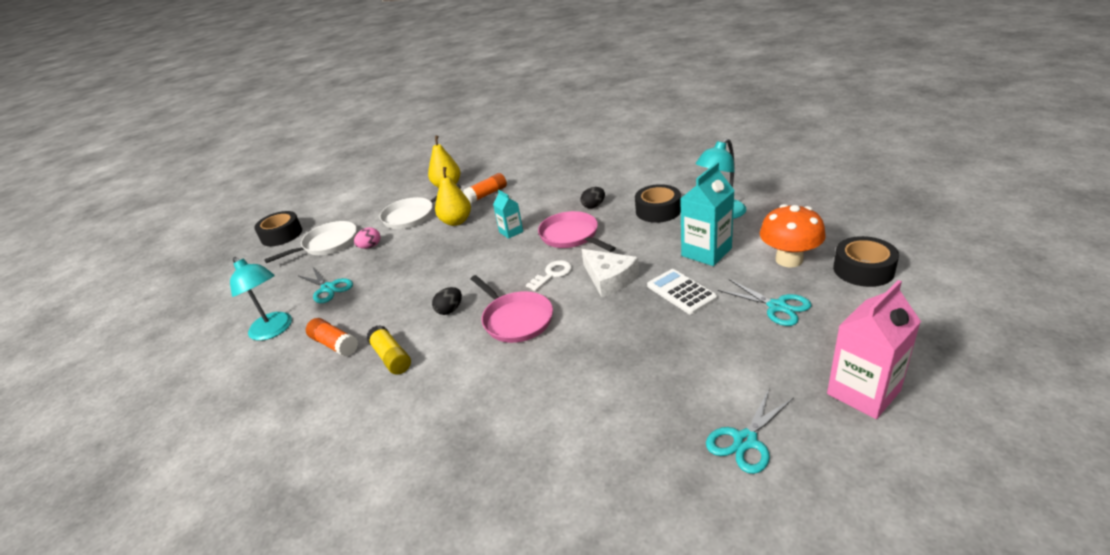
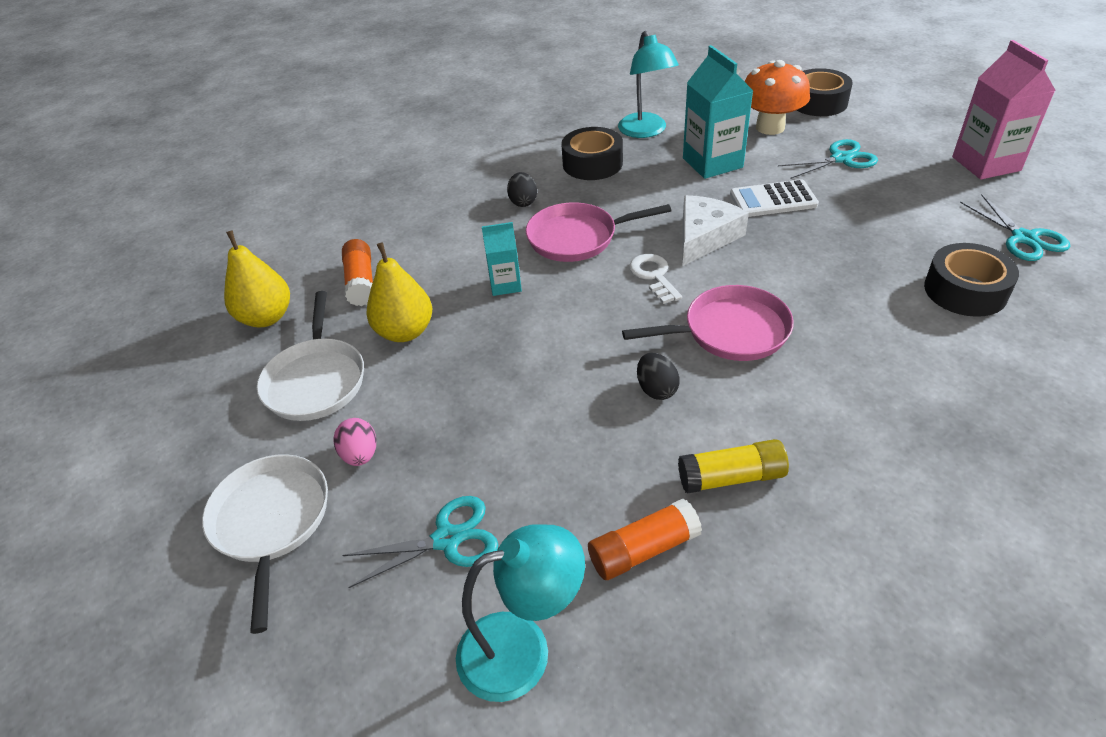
camera: 65 degrees left, 10 degrees up
black tape [254,211,302,246] -> black tape moved to [924,243,1019,317]
white cheese [582,249,639,297] -> white cheese turned 45 degrees counterclockwise [682,195,749,266]

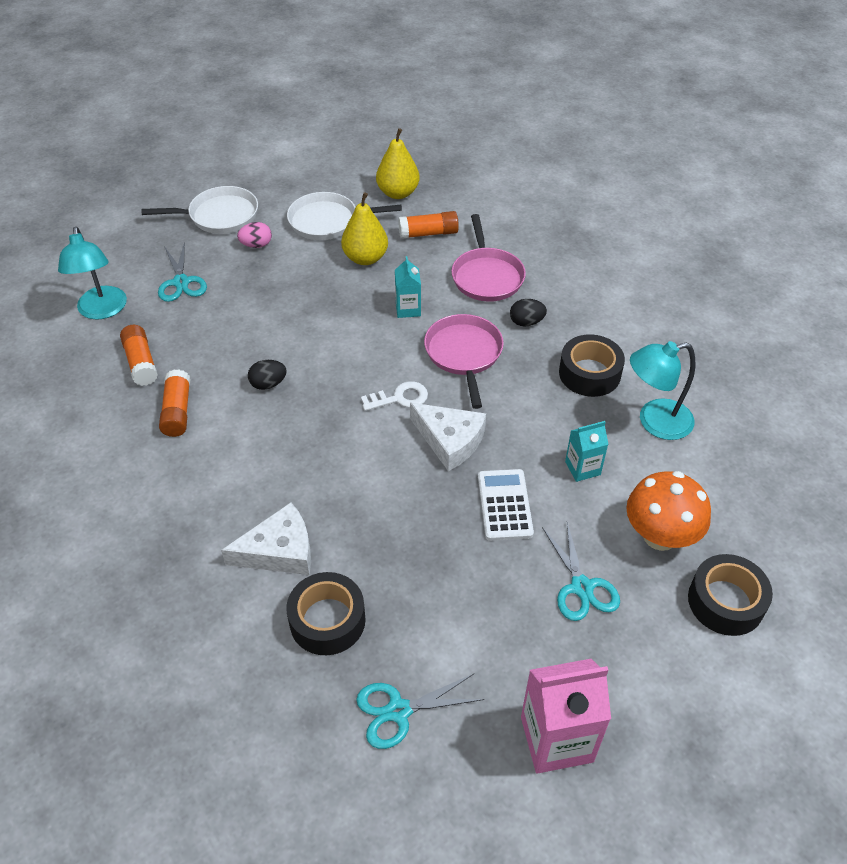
camera: 90 degrees right, 5 degrees up
pink pan [622,285,794,361] -> pink pan moved to [451,214,526,302]
yellow glue stick [678,439,789,494] -> orange glue stick [159,369,190,437]
turquoise carton [683,45,753,179] -> turquoise carton [565,421,609,482], size x0.56
none -> white cheese [221,502,311,575]

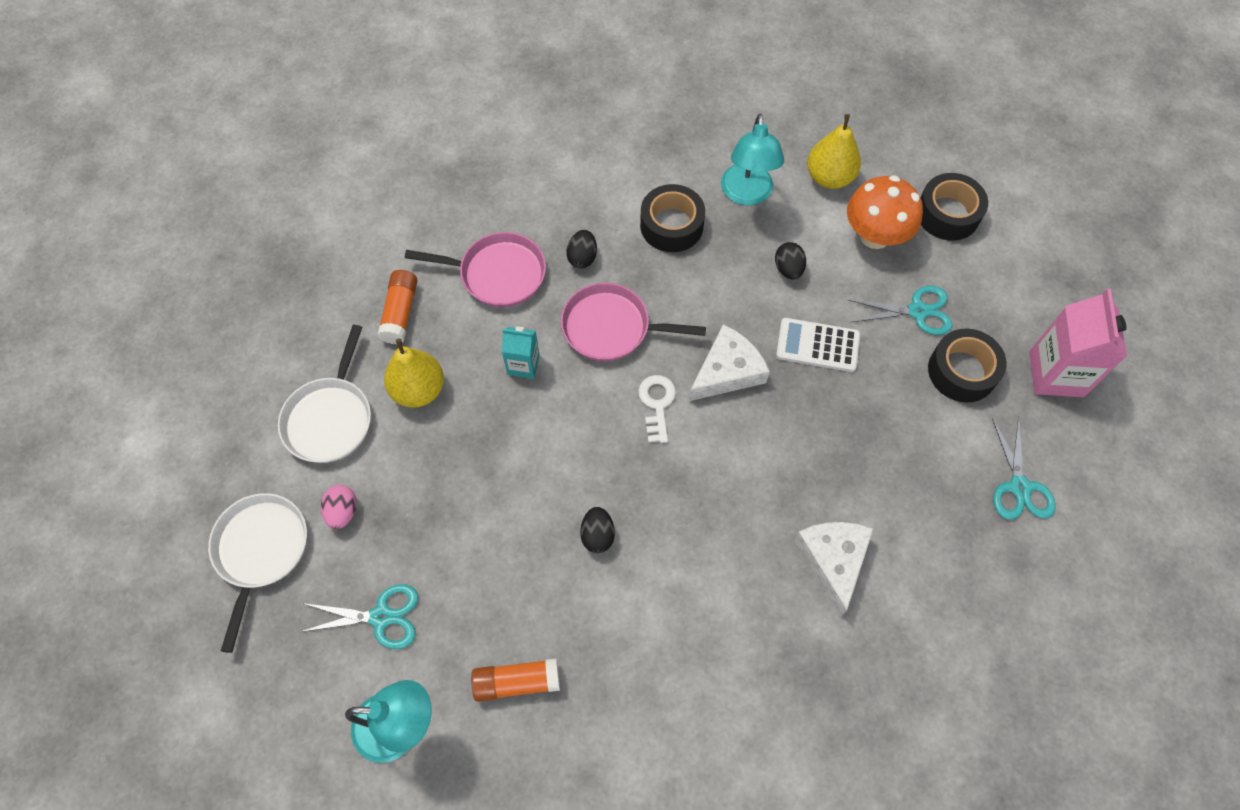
camera: 75 degrees left, 15 degrees up
orange glue stick [159,369,190,437] -> none
black tape [286,572,366,655] -> black tape moved to [928,329,1007,403]
yellow pear [376,128,420,199] -> yellow pear moved to [807,114,861,189]
turquoise carton [565,421,609,482] -> black egg [775,242,806,280]

